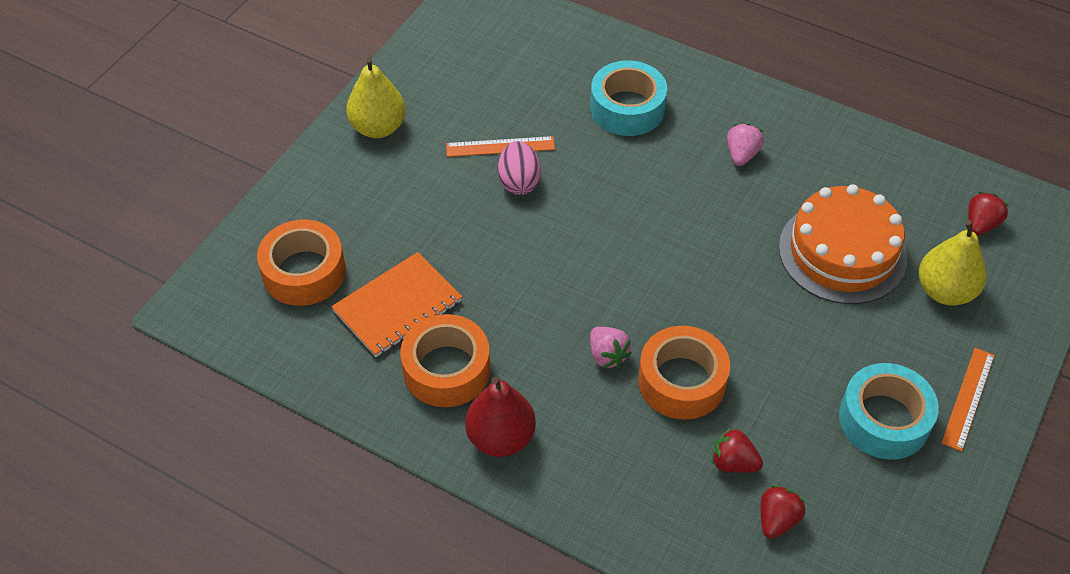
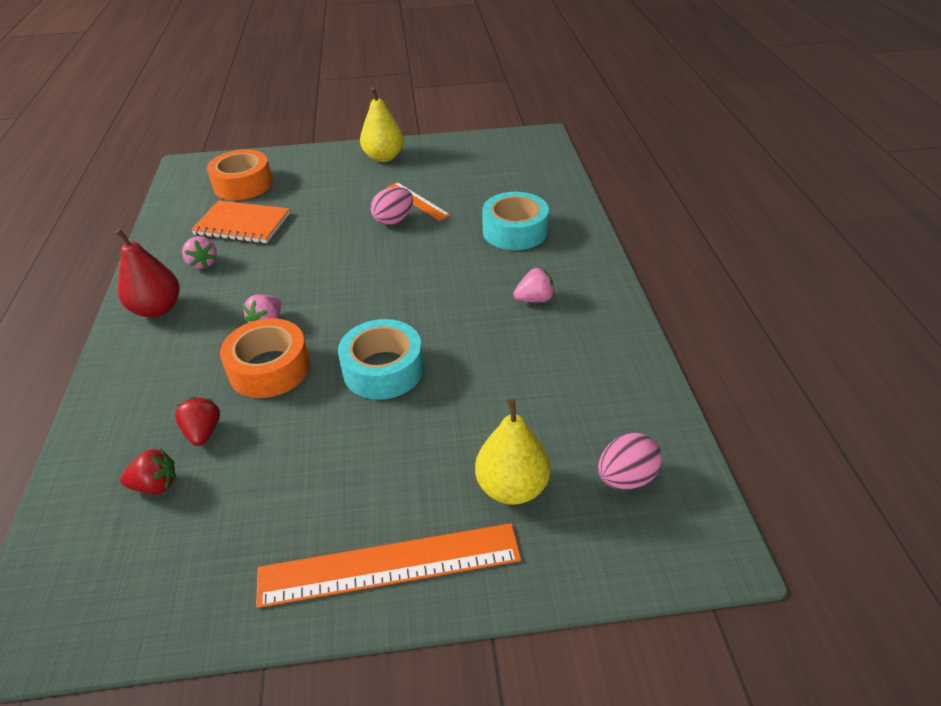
camera: 55 degrees right, 10 degrees down
orange tape [400,314,490,407] -> pink strawberry [182,236,217,269]
orange cake [779,184,907,304] -> none
turquoise tape [839,363,939,460] -> turquoise tape moved to [338,319,424,400]
orange ruler [941,348,995,452] -> orange ruler [256,523,521,608], size x1.78
red strawberry [968,192,1009,235] -> pink egg [598,433,662,490]

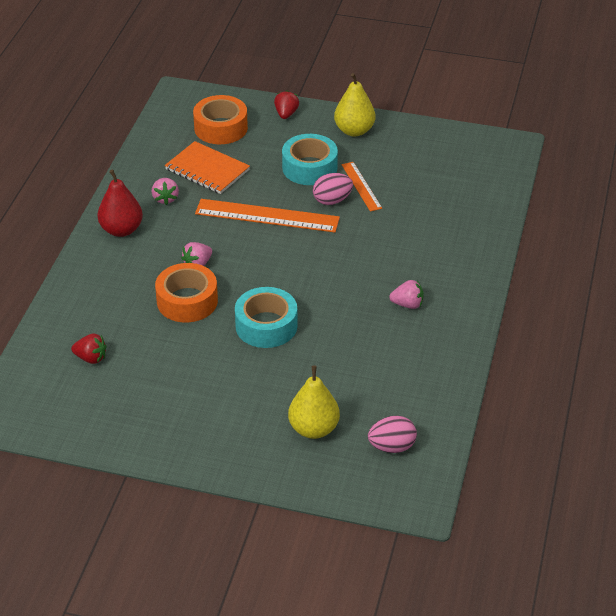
camera: 20 degrees right, 0 degrees up
red strawberry [175,397,220,446] -> red strawberry moved to [274,90,299,119]
orange ruler [256,523,521,608] -> orange ruler moved to [195,199,340,232]
turquoise tape [482,192,549,250] -> turquoise tape moved to [282,134,338,185]

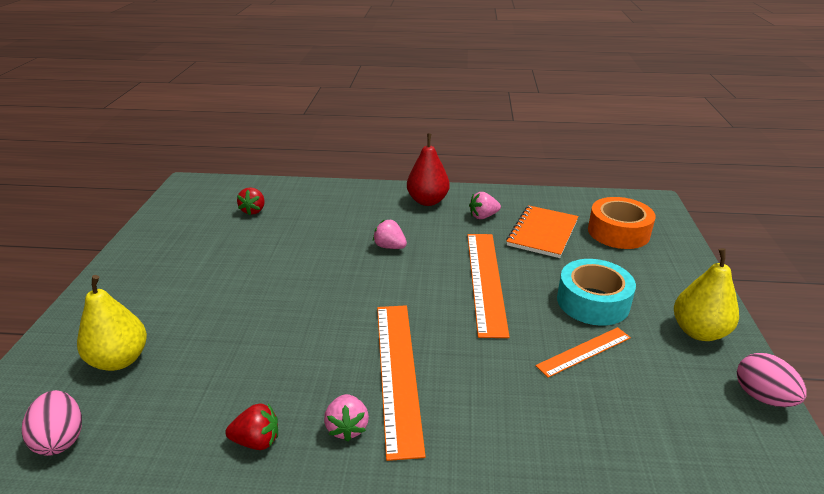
camera: 80 degrees right, 10 degrees down
orange tape [155,263,218,323] -> none
turquoise tape [235,287,297,348] -> none
red strawberry [274,90,299,119] -> red strawberry moved to [225,403,278,450]
pink egg [313,173,353,205] -> pink egg moved to [737,353,807,407]
none -> orange ruler [377,305,426,461]

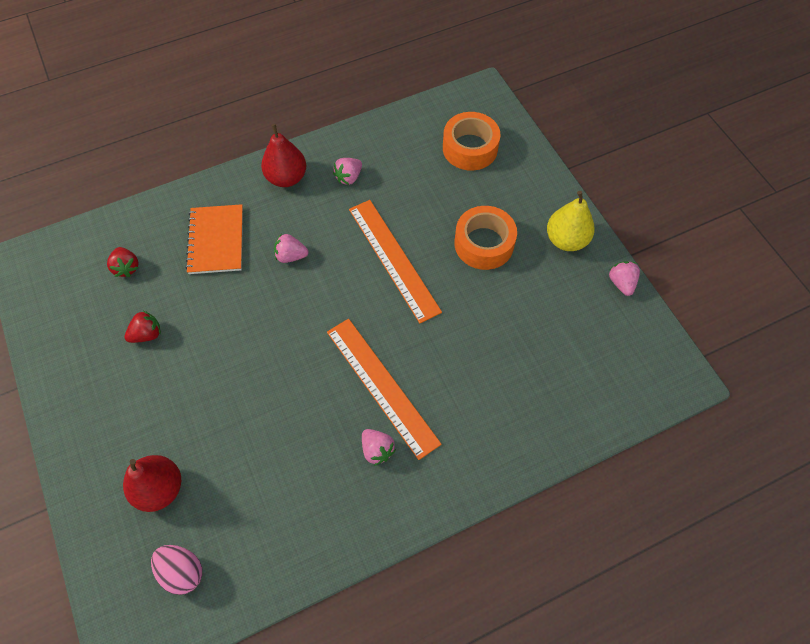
camera: 30 degrees left, 30 degrees up
yellow pear [77,275,147,371] -> red pear [123,455,181,512]
red strawberry [225,403,278,450] -> red strawberry moved to [124,311,161,343]
orange notebook [506,205,579,258] -> orange notebook moved to [185,204,243,274]
orange ruler [536,327,631,378] -> none
turquoise tape [557,259,636,326] -> orange tape [454,206,517,270]
pink egg [737,353,807,407] -> pink strawberry [609,261,640,296]

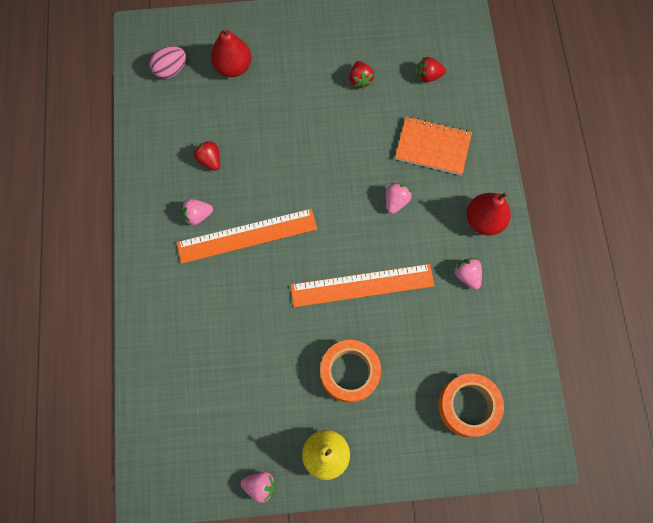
camera: 110 degrees right, 10 degrees up
none -> red strawberry [194,141,220,171]

